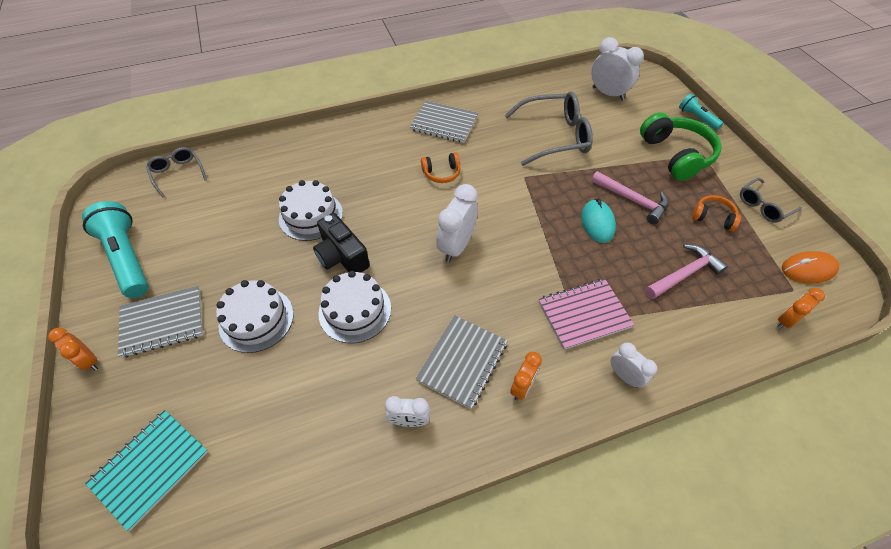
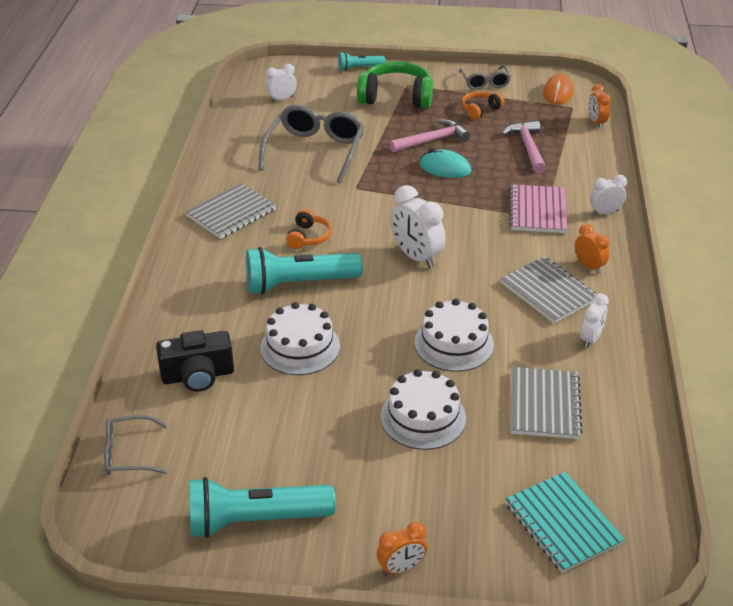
camera: 65 degrees left, 15 degrees down
grey notebook [118,286,203,358] -> grey notebook moved to [510,367,583,439]
black camera [313,213,370,273] -> black camera moved to [156,330,234,392]
white clock [591,37,644,101] -> white clock [266,64,297,102], size x0.60
none -> turquoise flashlight [246,247,363,295]

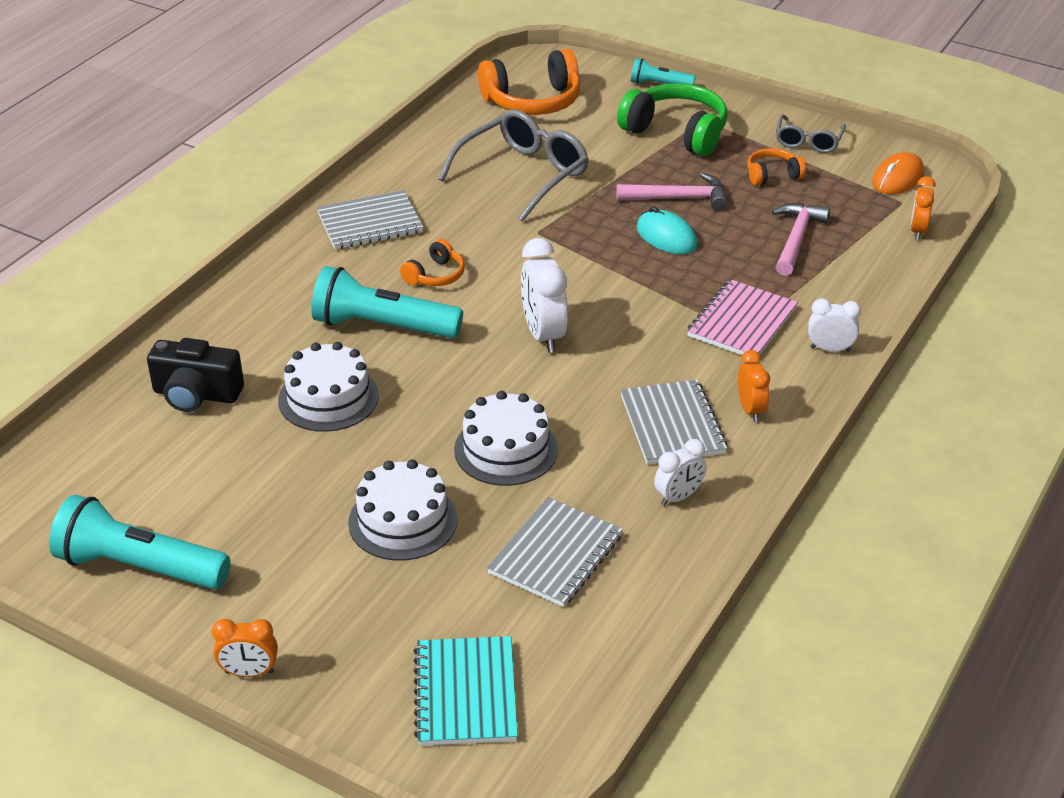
camera: 25 degrees right, 0 degrees up
grey glasses [104,415,167,475] -> none
white clock [266,64,297,102] -> orange headphones [478,49,581,115]

